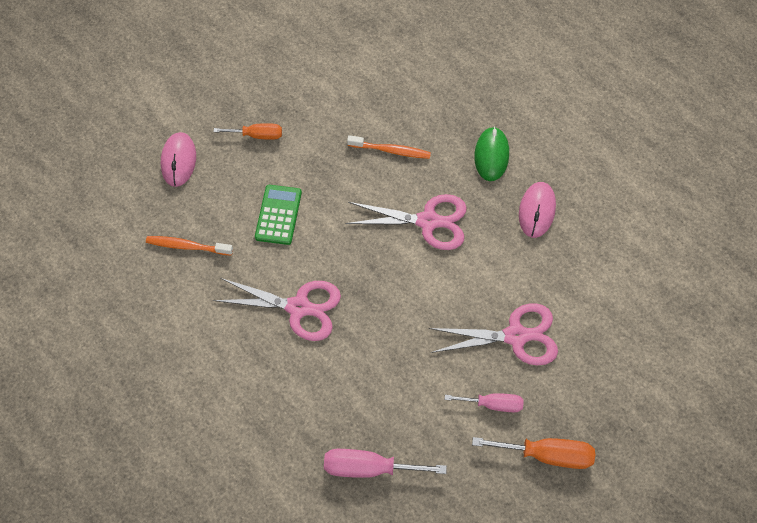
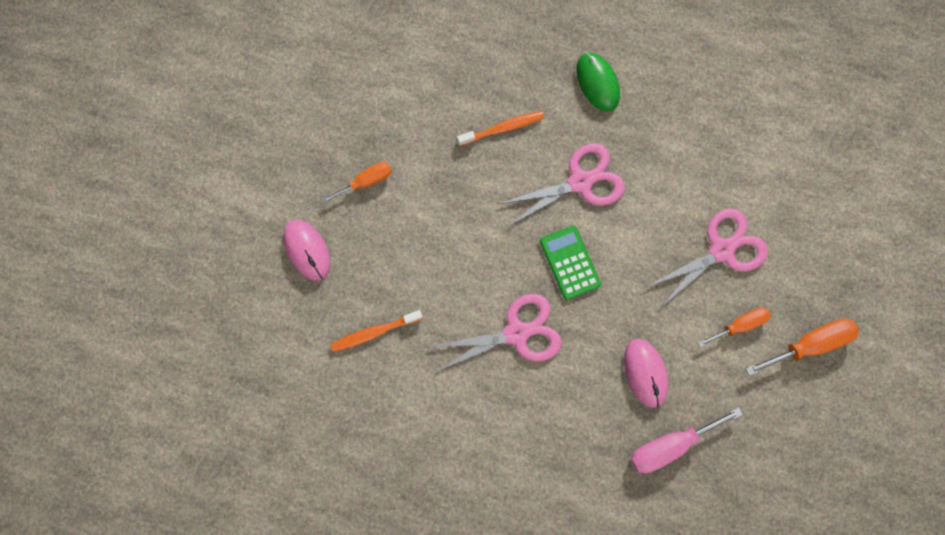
camera: 30 degrees left, 15 degrees up
green calculator [255,185,302,245] -> green calculator moved to [540,226,601,300]
pink screwdriver [445,393,524,412] -> orange screwdriver [697,307,771,347]
pink mouse [519,182,556,238] -> pink mouse moved to [624,339,668,408]

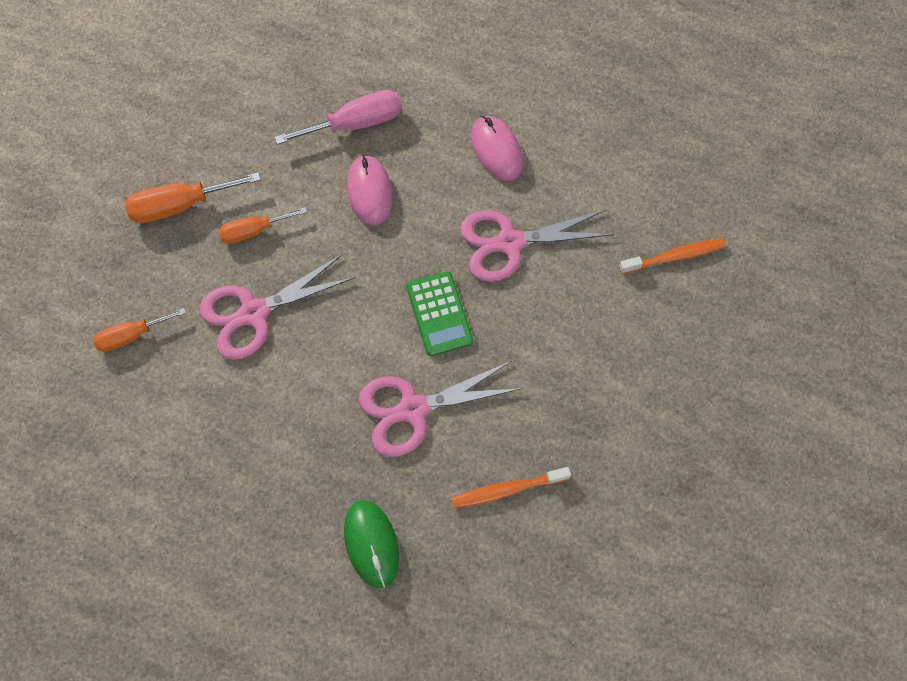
camera: 175 degrees left, 10 degrees down
pink mouse [284,219,330,281] -> pink mouse moved to [471,116,523,181]
orange screwdriver [321,162,392,203] -> orange screwdriver moved to [93,308,186,352]

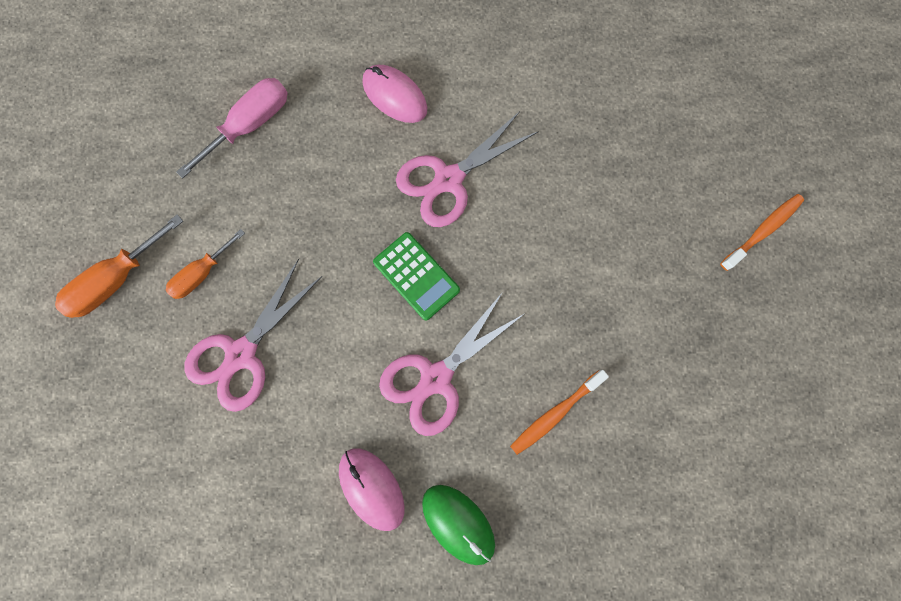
camera: 25 degrees left, 10 degrees up
orange screwdriver [93,308,186,352] -> none
pink mouse [347,155,393,226] -> pink mouse moved to [339,448,405,531]
orange toothbrush [619,238,726,274] -> orange toothbrush moved to [720,194,804,271]

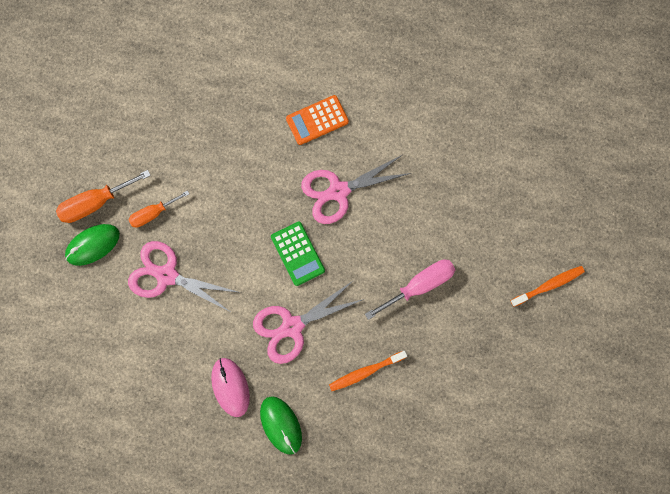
camera: 15 degrees right, 0 degrees up
pink screwdriver [176,78,288,178] -> pink screwdriver moved to [365,259,455,320]
pink scissors [184,259,322,412] -> pink scissors turned 60 degrees clockwise [128,241,241,313]
pink mouse [363,65,427,123] -> orange calculator [286,95,349,145]
none -> green mouse [65,224,120,266]

